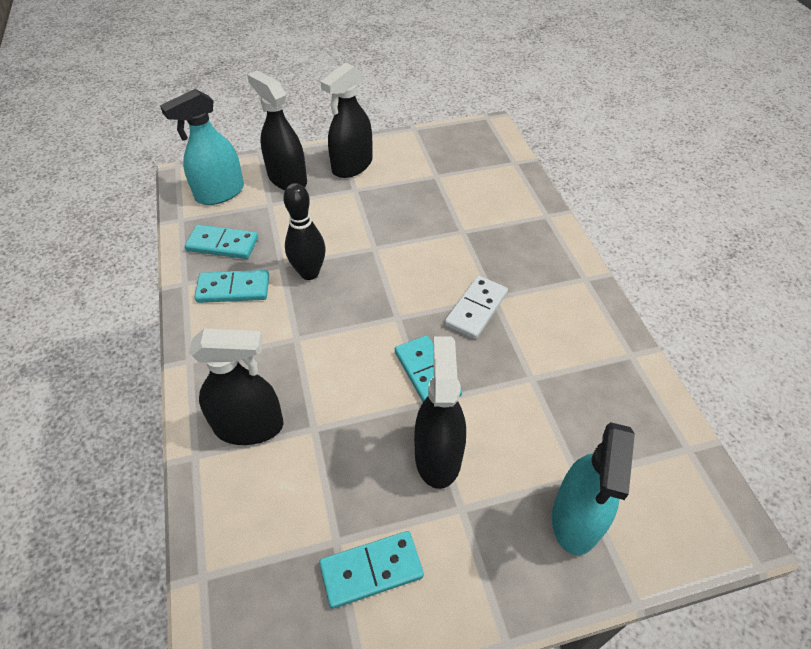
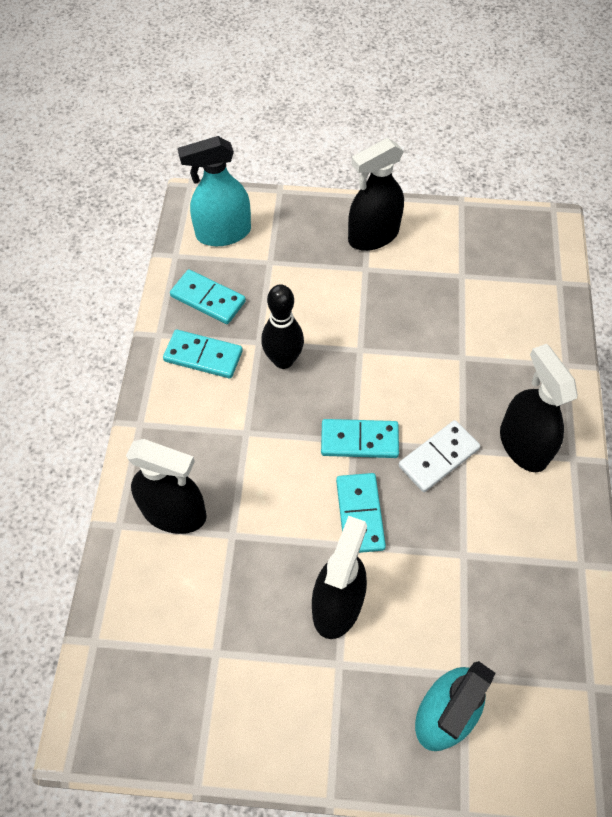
camera: 20 degrees right, 10 degrees up
black spray bottle [247,70,307,190] -> black spray bottle moved to [500,344,578,472]
turquoise domino [319,531,424,609] -> turquoise domino moved to [321,419,399,458]

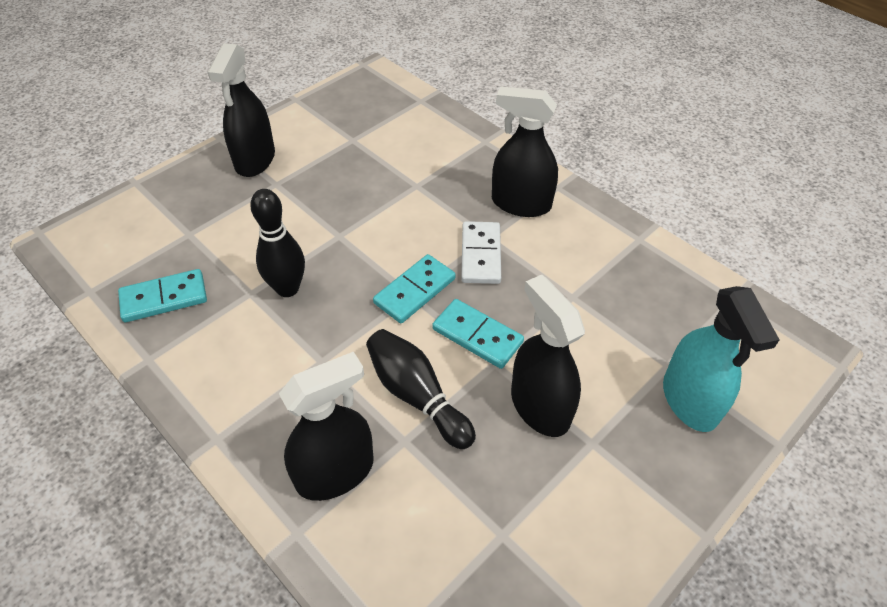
camera: 50 degrees left, 10 degrees down
turquoise domino [163,330,243,378] -> none
turquoise spray bottle [178,136,251,246] -> none
none -> black bowling pin [366,329,476,449]

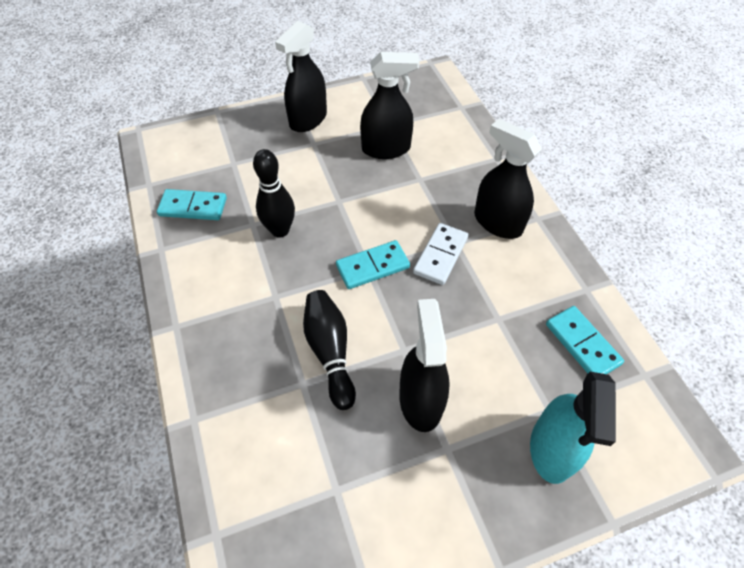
camera: 25 degrees right, 5 degrees up
black spray bottle [279,352,373,501] -> black spray bottle moved to [360,52,420,159]
turquoise domino [432,299,524,369] -> turquoise domino moved to [546,306,624,374]

